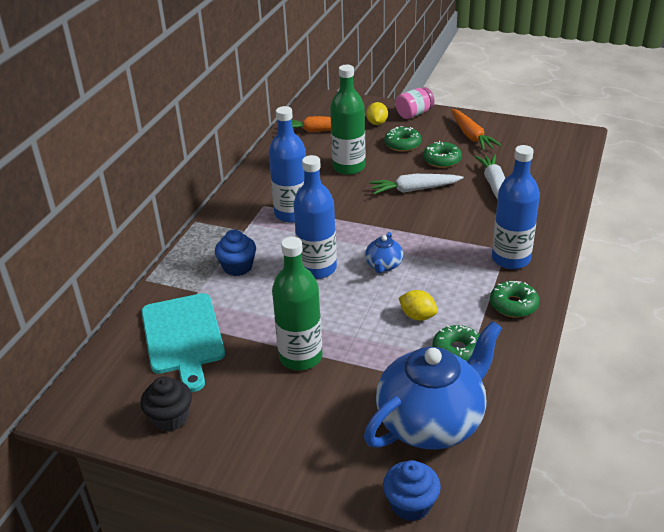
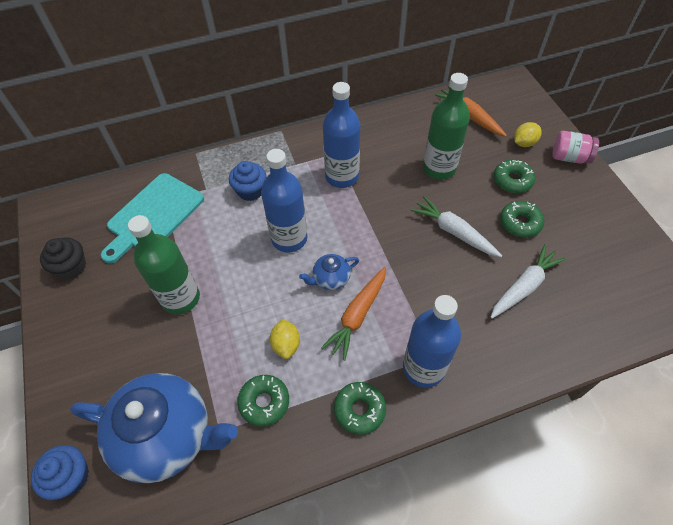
camera: 50 degrees right, 20 degrees up
orange carrot [451,109,502,151] -> orange carrot moved to [321,267,386,360]

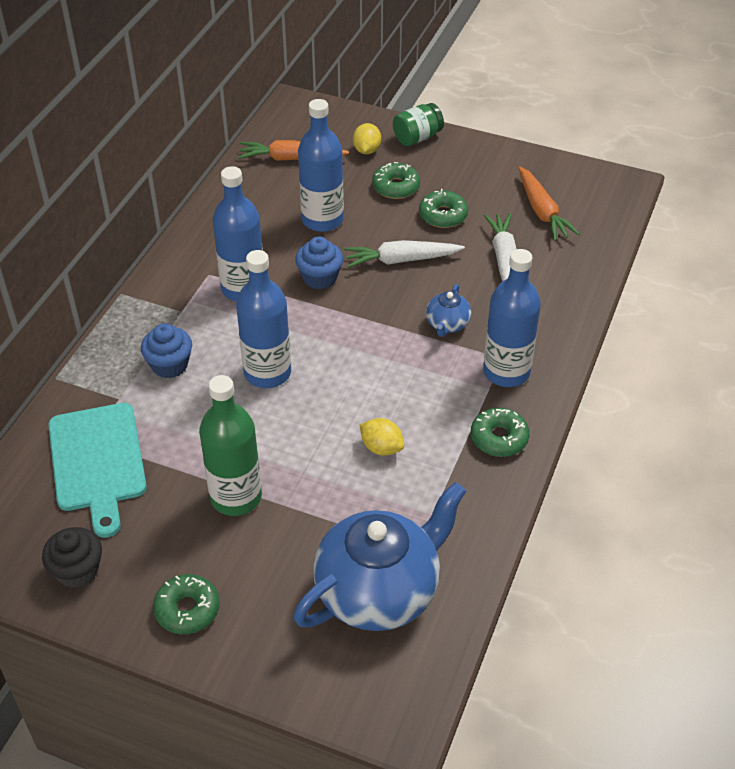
camera: 50 degrees left, 10 degrees down
blue cupcake [31,445,89,500] -> blue cupcake moved to [295,237,343,289]
green donut [237,375,289,427] -> green donut moved to [153,574,220,634]
blue teapot [299,254,359,290] -> blue teapot moved to [426,284,471,337]
orange carrot [321,267,386,360] -> orange carrot moved to [518,166,580,241]
green bottle [423,73,470,180] -> blue bottle [298,99,344,232]
pink jar [552,131,599,164] -> green jar [393,103,444,146]

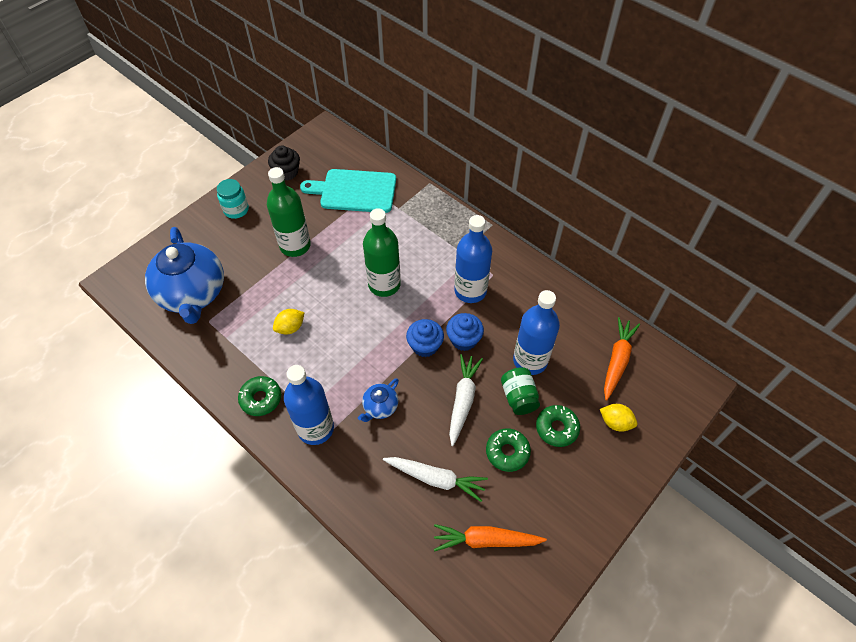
camera: 110 degrees right, 10 degrees up
blue cupcake [141,323,192,378] -> blue cupcake moved to [406,319,444,357]
green donut [153,574,220,634] -> turquoise jar [217,179,249,219]
blue bottle [236,250,291,388] -> green bottle [363,208,401,297]
green jar [393,103,444,146] -> green jar moved to [501,367,540,415]
blue teapot [426,284,471,337] -> blue teapot turned 90 degrees counterclockwise [358,378,399,422]

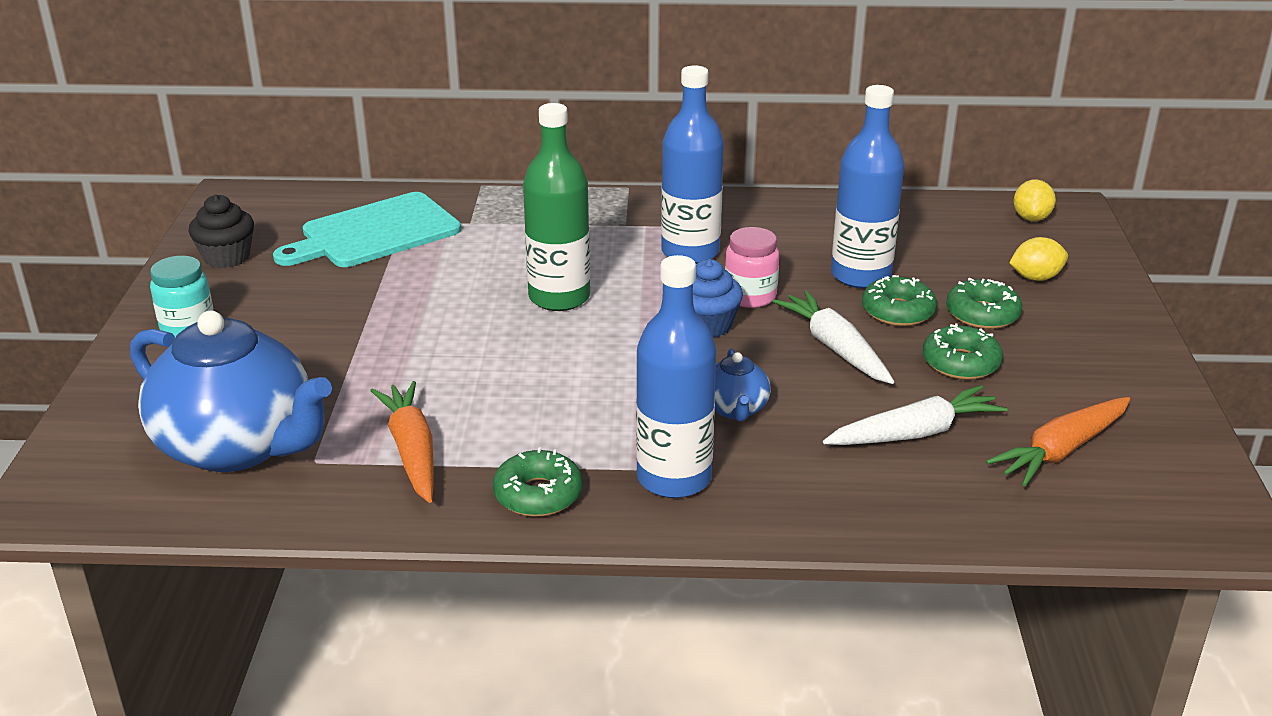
camera: 40 degrees left, 25 degrees down
green bottle [267,167,311,257] -> none
yellow lemon [273,309,305,334] -> yellow lemon moved to [1013,179,1056,221]
blue cupcake [446,313,484,351] -> pink jar [725,227,779,308]
green jar [501,367,540,415] -> green donut [862,275,937,326]
orange carrot [604,317,640,401] -> orange carrot moved to [370,381,434,503]

